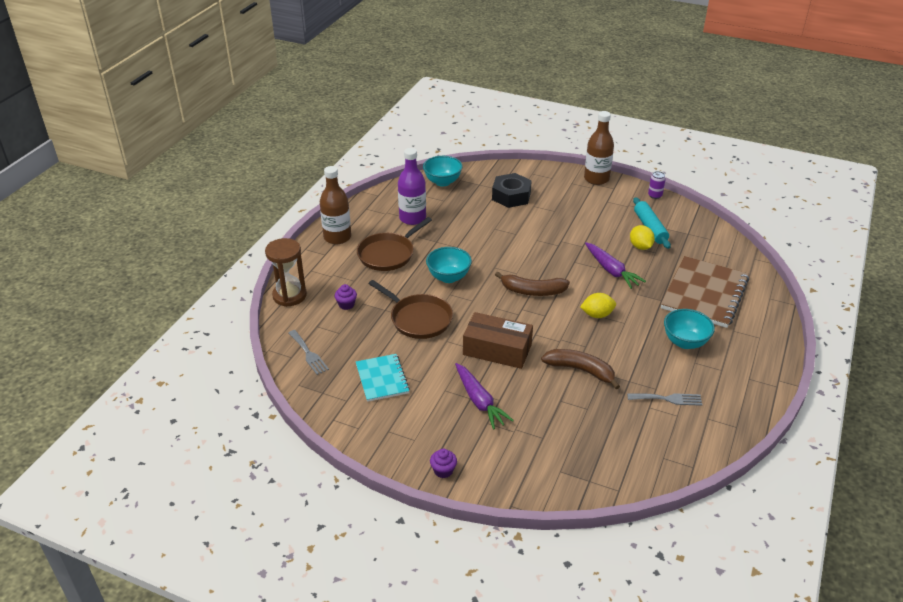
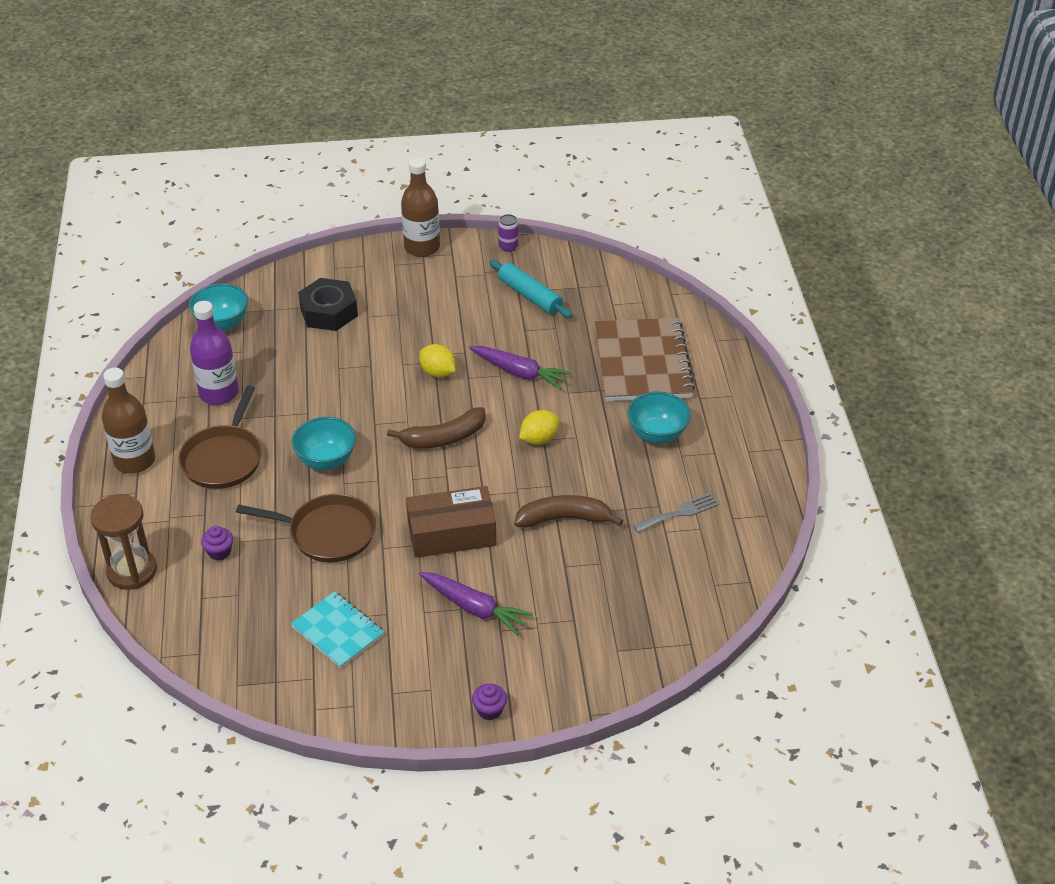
camera: 30 degrees left, 5 degrees up
grey fork [289,330,329,375] -> none
yellow lemon [630,225,655,250] -> yellow lemon moved to [419,344,456,378]

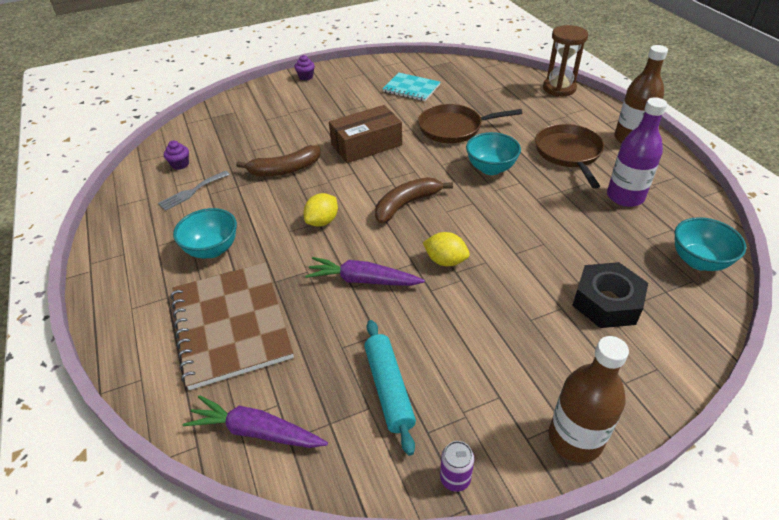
camera: 165 degrees right, 0 degrees up
purple cupcake [201,526,233,561] -> purple cupcake moved to [164,141,189,170]
purple carrot [419,572,533,635] -> purple carrot moved to [183,395,328,448]
turquoise rolling pin [489,259,573,318] -> turquoise rolling pin turned 45 degrees clockwise [364,320,416,455]

